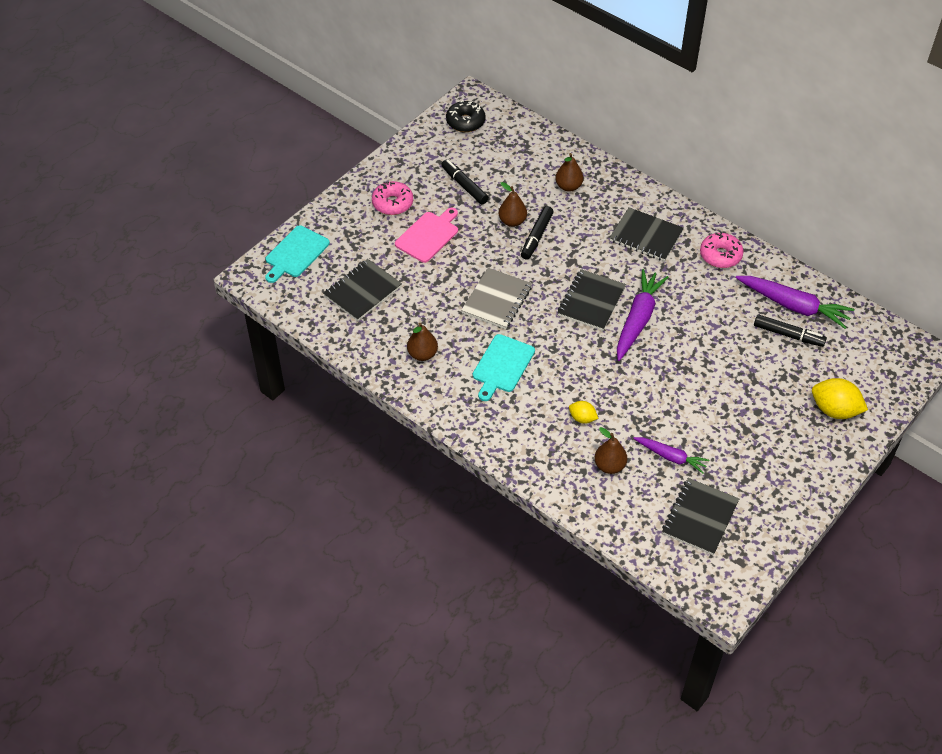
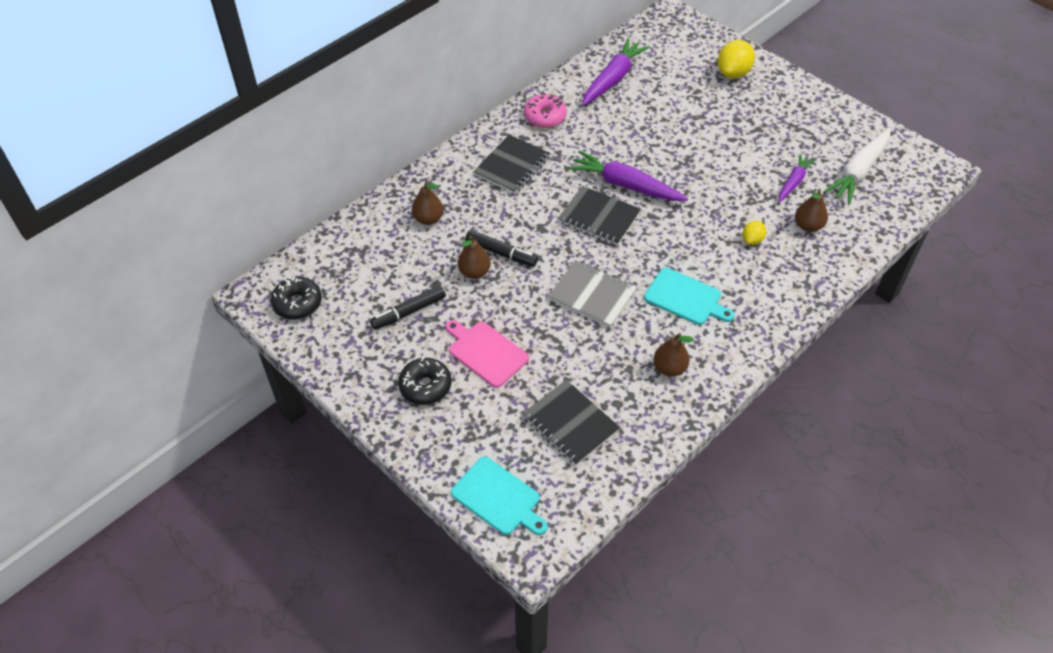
camera: 85 degrees left, 0 degrees up
pink donut [372,181,413,215] -> black donut [398,357,452,405]
black notebook [662,478,739,555] -> white carrot [823,128,891,205]
black marker [754,314,827,347] -> none

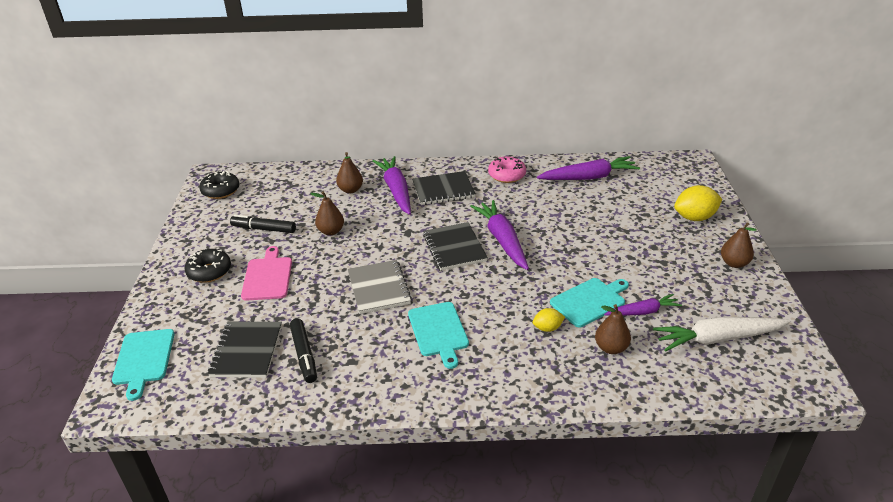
camera: 45 degrees right, 15 degrees down
black marker [465,230,538,267] -> black marker moved to [290,318,317,383]
brown pear [654,333,694,377] -> brown pear moved to [721,222,757,268]
none -> purple carrot [373,156,411,215]
none -> turquoise cutting board [550,278,629,327]

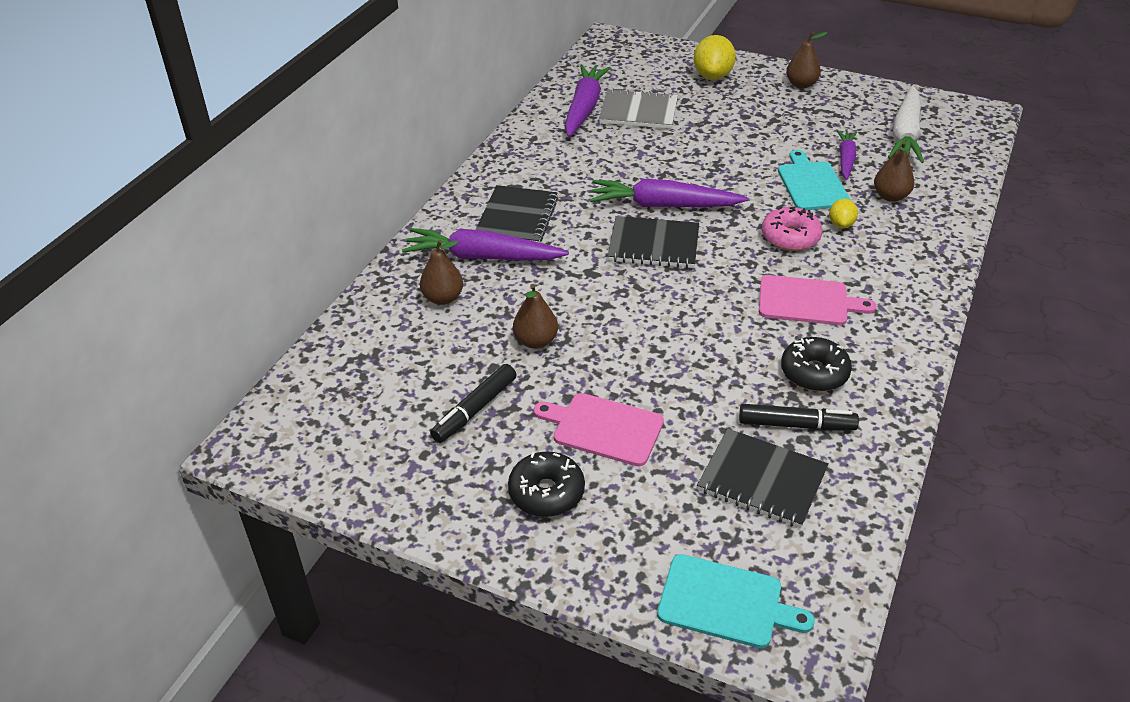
camera: 65 degrees left, 5 degrees up
black donut [199,171,239,199] -> black donut moved to [781,337,852,391]
grey notebook [348,260,412,314] -> grey notebook moved to [599,88,678,129]
turquoise cutting board [408,302,469,369] -> pink cutting board [759,275,876,325]
pink donut [488,156,526,183] -> pink donut moved to [762,206,822,251]

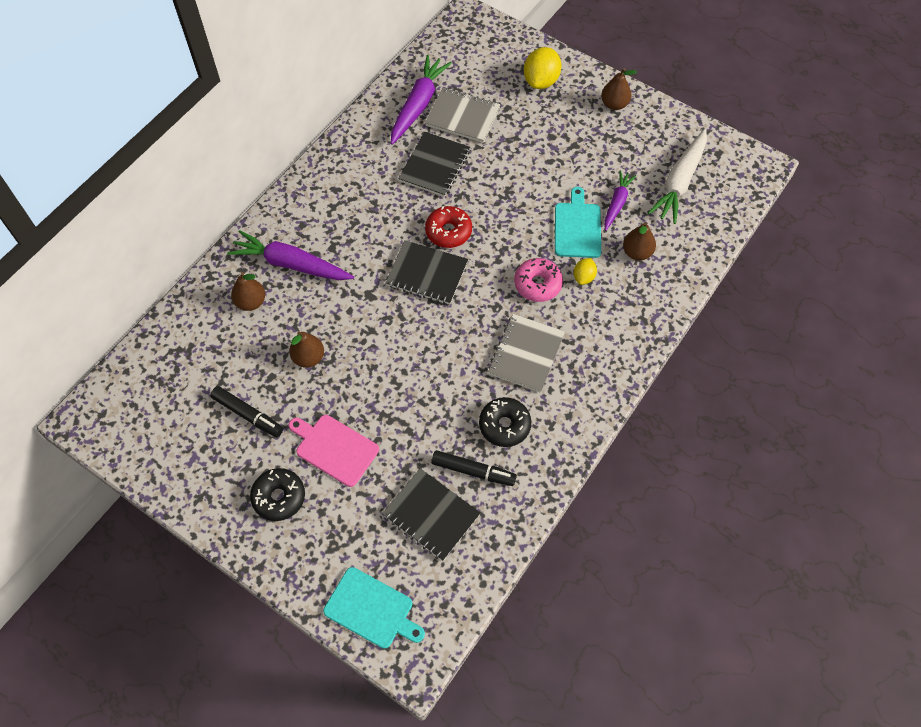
camera: 10 degrees right, 20 degrees up
black marker [430,364,516,443] -> black marker turned 105 degrees counterclockwise [210,386,283,437]
black notebook [476,185,558,242] -> black notebook moved to [398,132,470,197]
purple carrot [590,179,748,207] -> red donut [425,206,472,248]
pink cutting board [759,275,876,325] -> grey notebook [488,314,565,393]

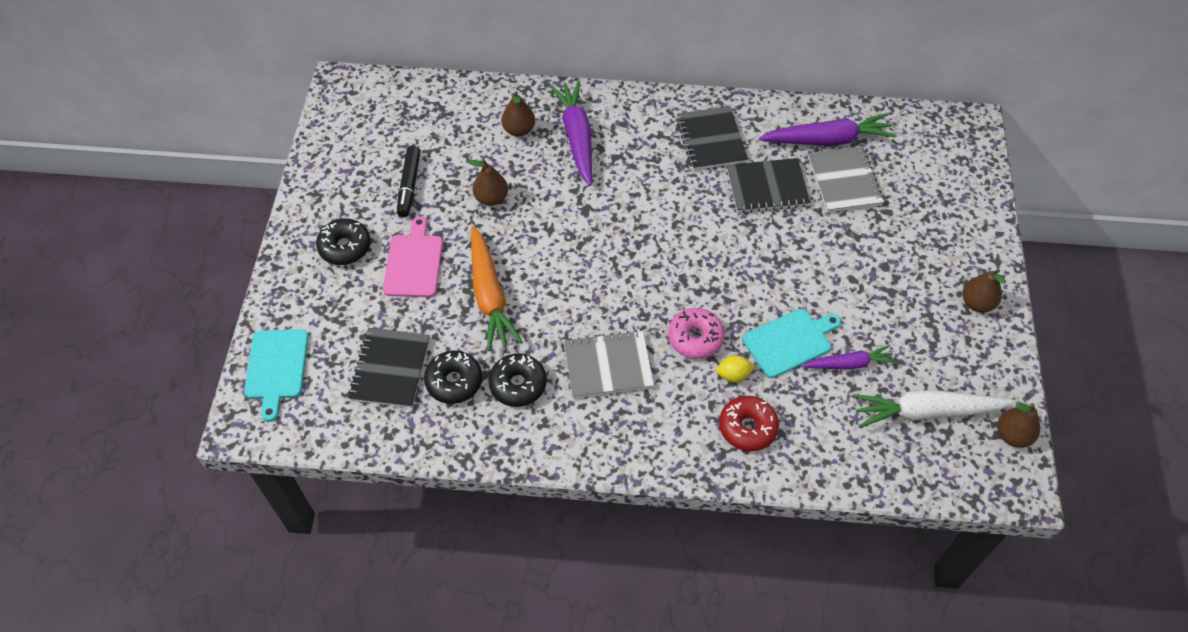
camera: 60 degrees right, 5 degrees down
black notebook [385,240,468,305] -> black notebook moved to [676,106,748,170]
red donut [425,206,472,248] -> red donut moved to [719,396,779,451]
black marker [431,450,517,486] -> black donut [424,350,482,404]
yellow lemon [524,47,561,89] -> none
brown pear [623,222,656,260] -> brown pear moved to [997,403,1040,448]
none -> orange carrot [471,226,523,351]

